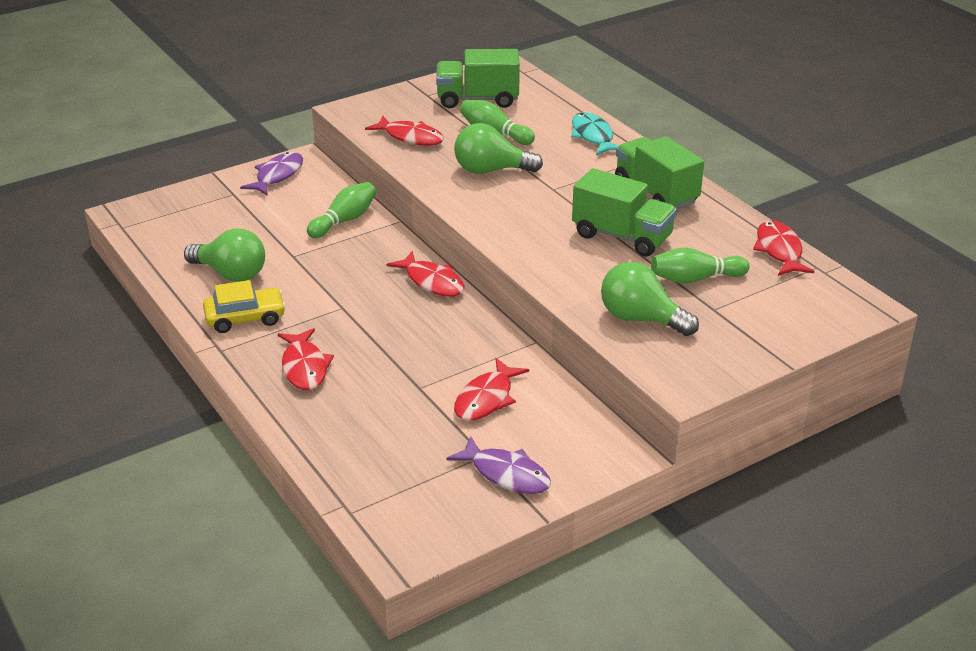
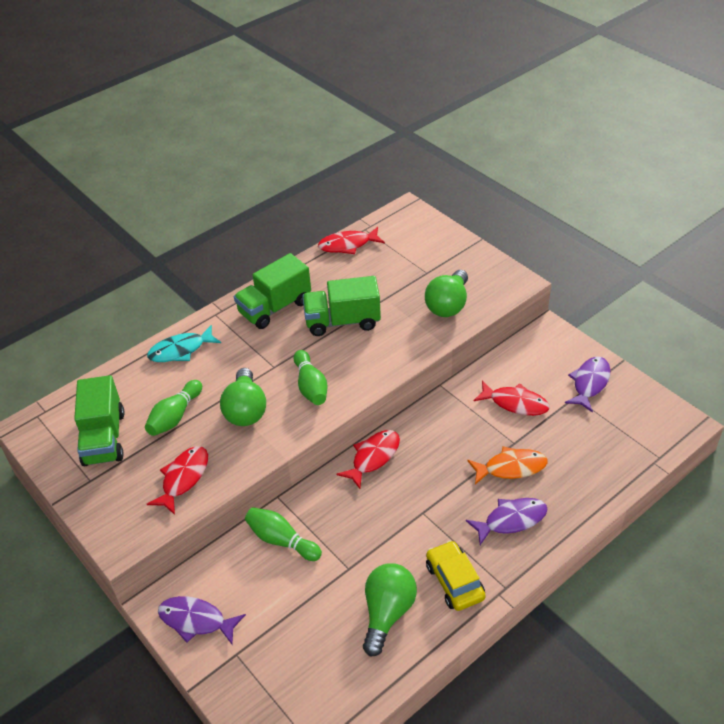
camera: 95 degrees left, 10 degrees up
red fish [278,328,334,390] -> purple fish [466,498,548,545]
green truck [572,168,677,257] -> green truck turned 120 degrees counterclockwise [302,276,381,336]
green bowling pin [651,247,749,284] -> green bowling pin moved to [294,350,328,405]
none -> orange fish [467,446,548,485]

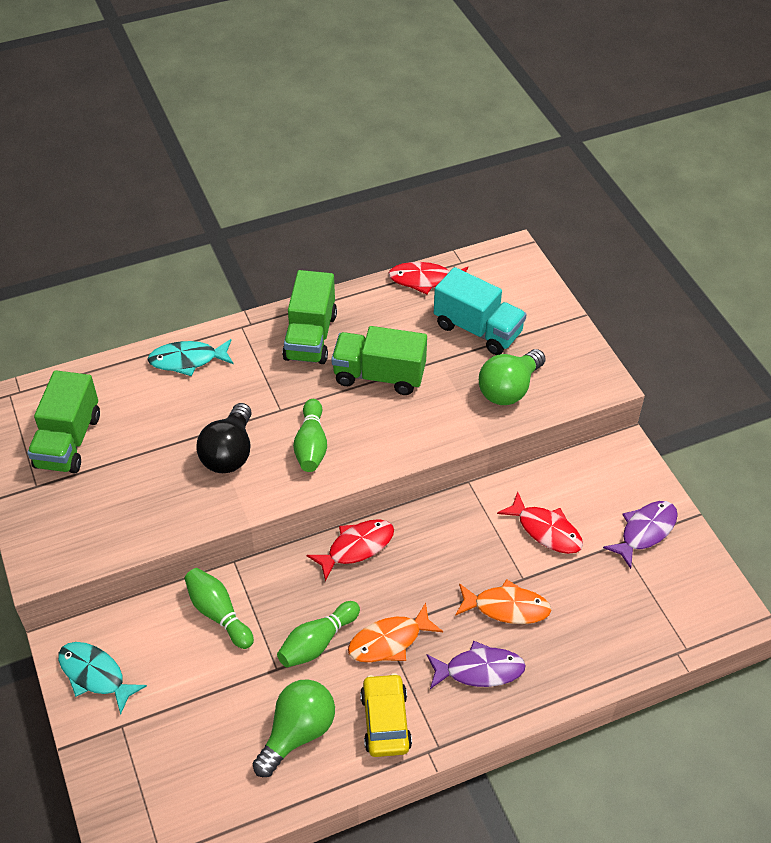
camera: 15 degrees right, 5 degrees up
green bowling pin [145,380,202,436] -> green bowling pin moved to [277,601,360,667]
red fish [147,446,208,515] -> none
purple fish [158,596,246,644] -> turquoise fish [58,642,147,715]
green light bulb [220,368,266,426] -> black light bulb [197,403,252,473]
green truck [234,253,311,329] -> green truck turned 60 degrees counterclockwise [282,270,337,364]
none -> orange fish [348,603,443,662]
none -> turquoise truck [434,267,527,355]

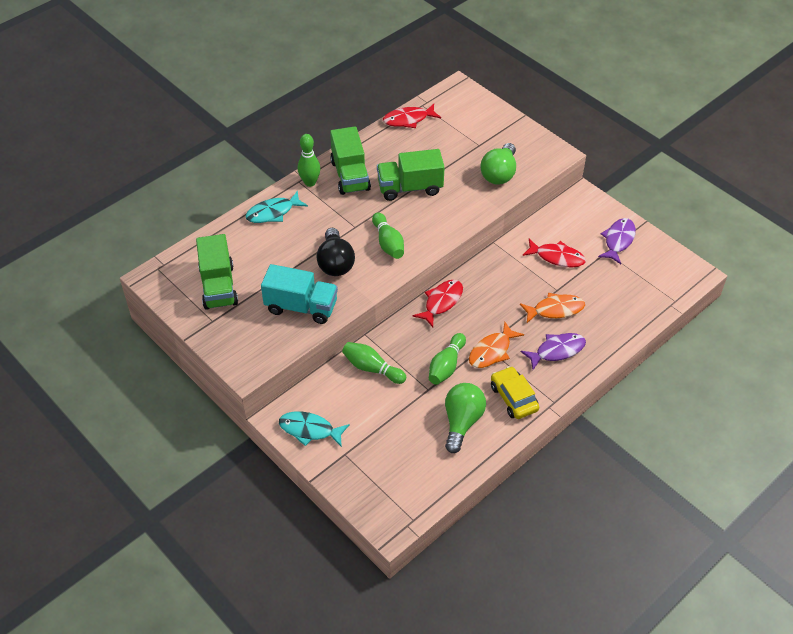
camera: 20 degrees left, 0 degrees up
turquoise truck [434,267,527,355] -> turquoise truck moved to [261,264,338,324]
none -> green bowling pin [298,134,321,187]

